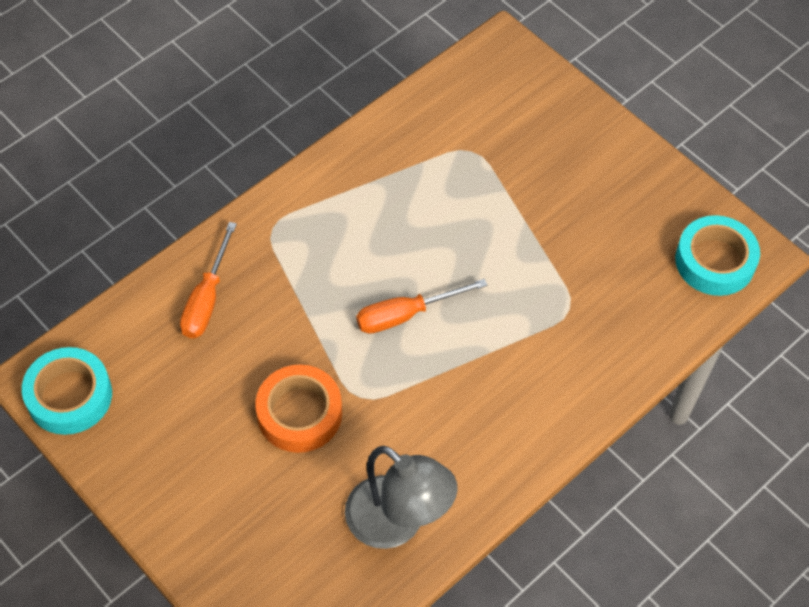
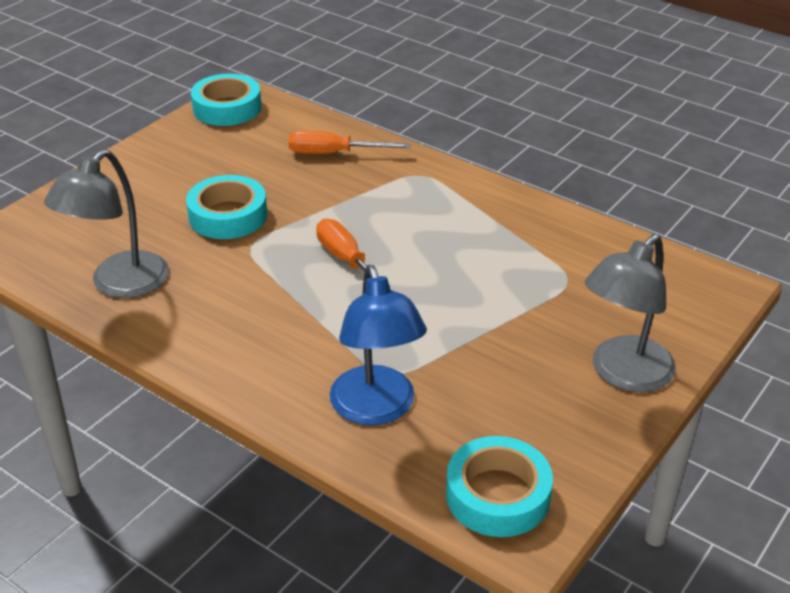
camera: 80 degrees right, 20 degrees down
orange tape [255,364,342,453] -> turquoise tape [186,175,267,239]
none -> blue lamp [330,265,427,426]
none -> grey lamp [584,234,676,393]

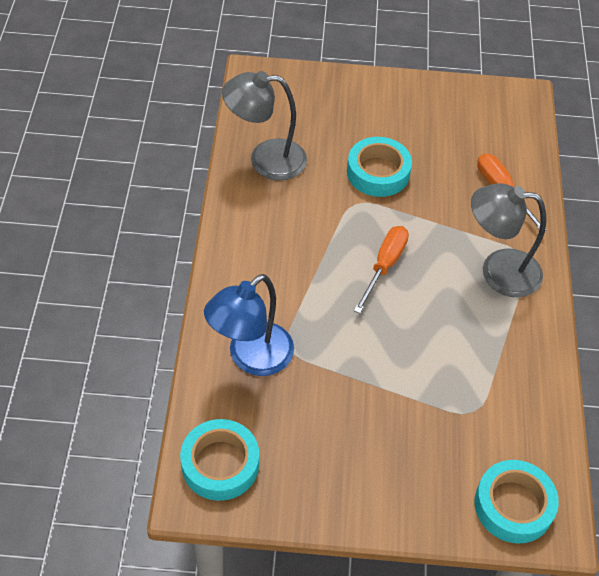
camera: 55 degrees right, 15 degrees up
turquoise tape [191,74,262,126] -> turquoise tape moved to [474,460,559,544]
grey lamp [584,234,676,393] -> grey lamp moved to [471,183,546,297]

